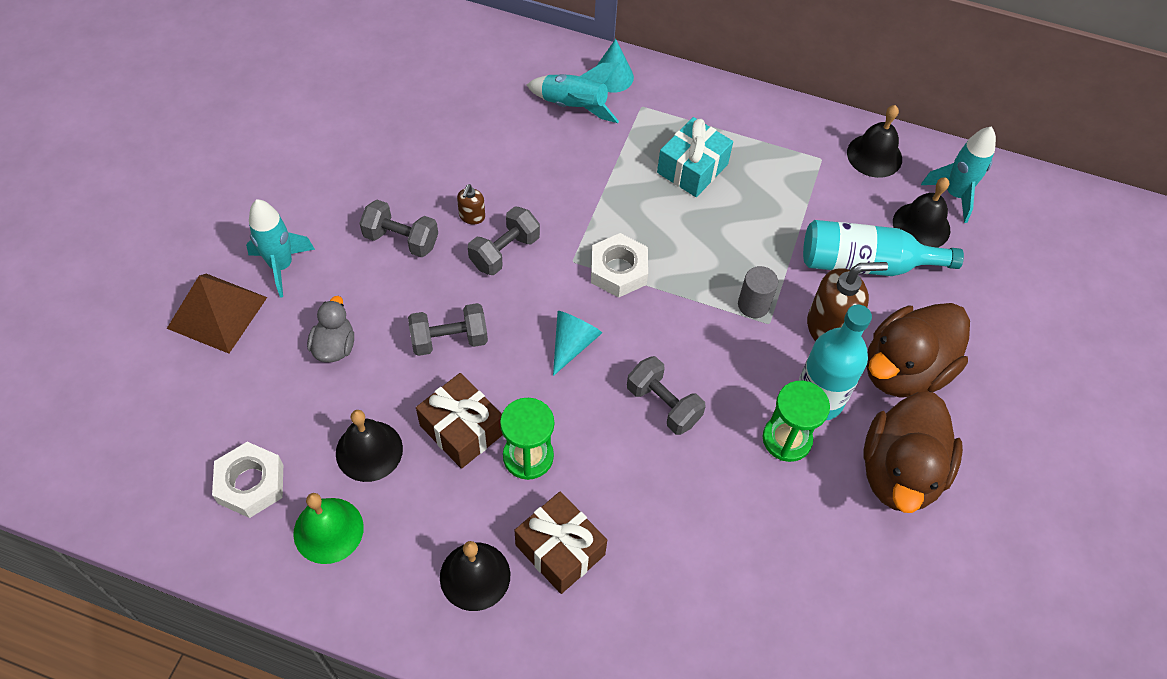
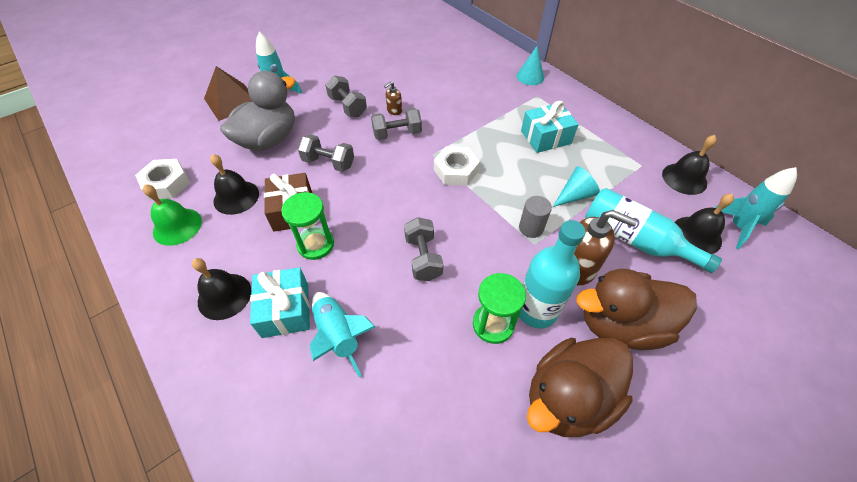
camera: 35 degrees right, 5 degrees down
grey duck [307,296,354,362] -> grey duck [220,71,295,151], size x1.97
brown gift [514,491,607,594] -> turquoise gift [250,267,310,338]
turquoise rocket [527,62,620,123] -> turquoise rocket moved to [310,292,375,377]
turquoise cone [553,311,602,376] -> turquoise cone moved to [553,166,600,207]

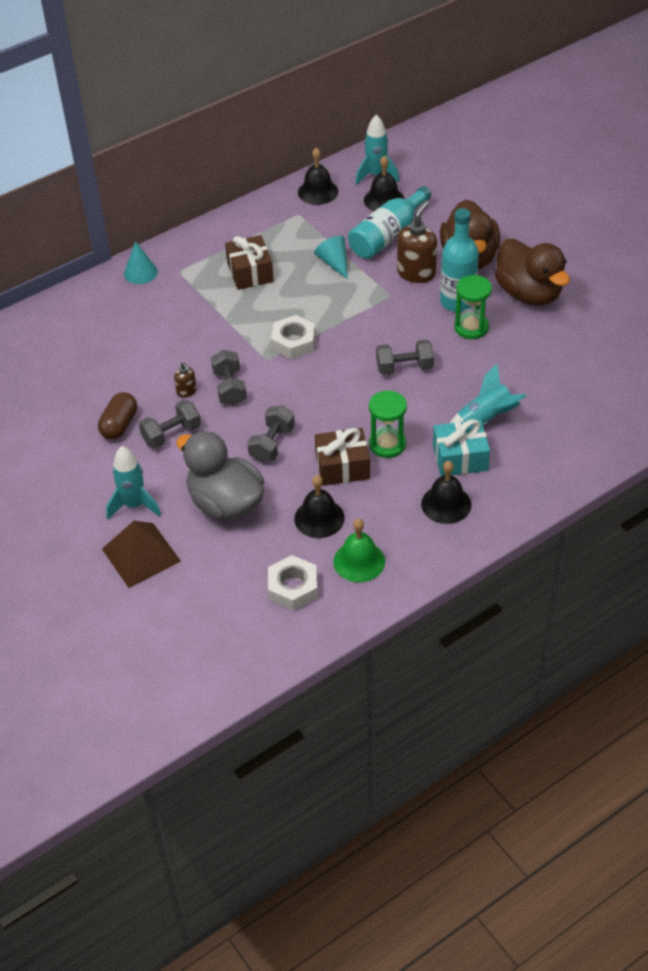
camera: 85 degrees left, 5 degrees down
grey cylinder [519,196,552,238] -> none
turquoise gift [521,101,579,153] -> brown gift [225,235,274,290]
none -> brown capsule [98,392,137,440]

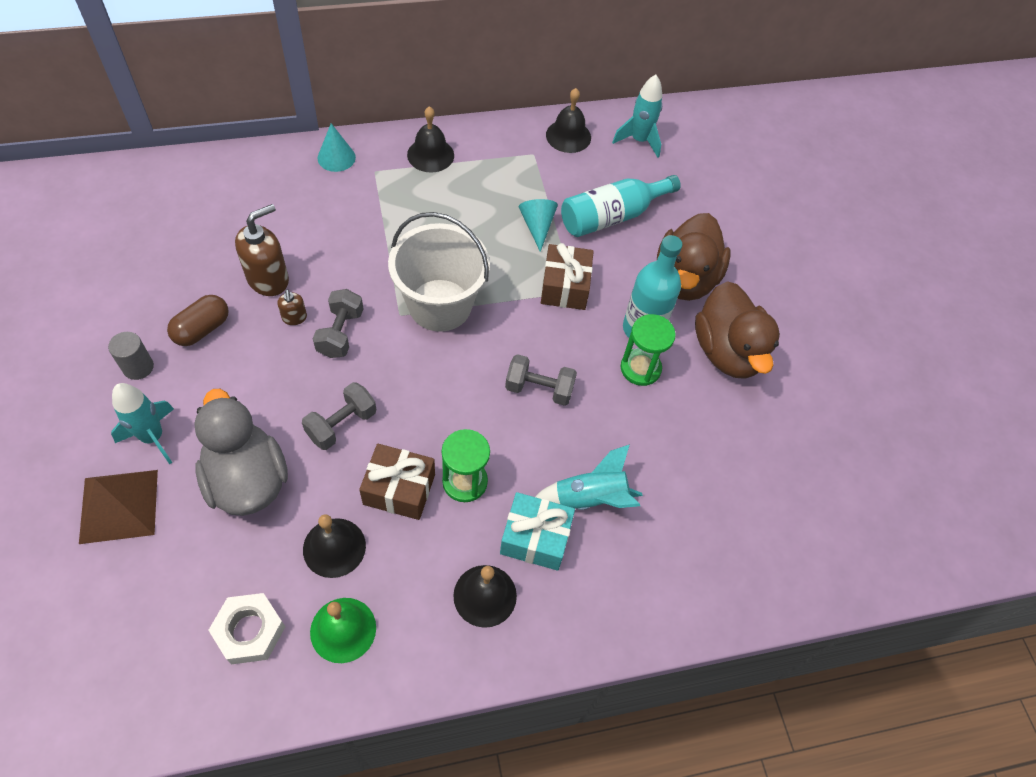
camera: 15 degrees right, 10 degrees up
grey dumbbell [139,400,201,449] -> none
brown gift [225,235,274,290] -> brown gift moved to [541,243,594,310]
white nut [271,315,316,359] -> white bucket [388,212,490,332]
black bell [364,156,405,211] -> black bell moved to [407,107,454,173]
brown soap dispenser [397,200,437,283] -> brown soap dispenser moved to [235,204,289,296]
none -> grey cylinder [108,332,154,380]

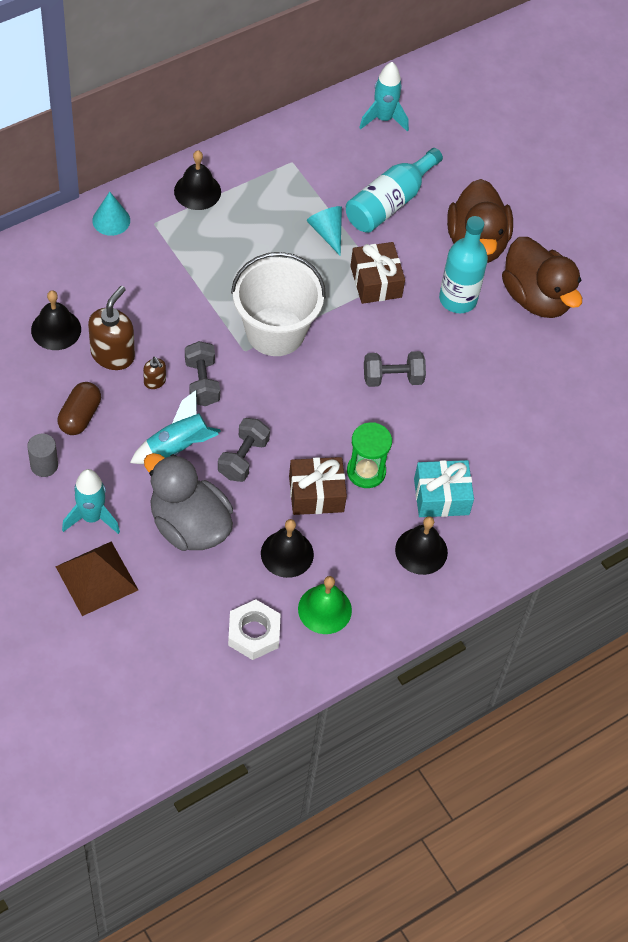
camera: 20 degrees left, 0 degrees up
turquoise rocket [535,444,643,510] -> turquoise rocket moved to [130,390,221,464]
black bell [546,88,591,153] -> black bell moved to [31,290,81,350]
green hourglass [620,314,676,386] -> none

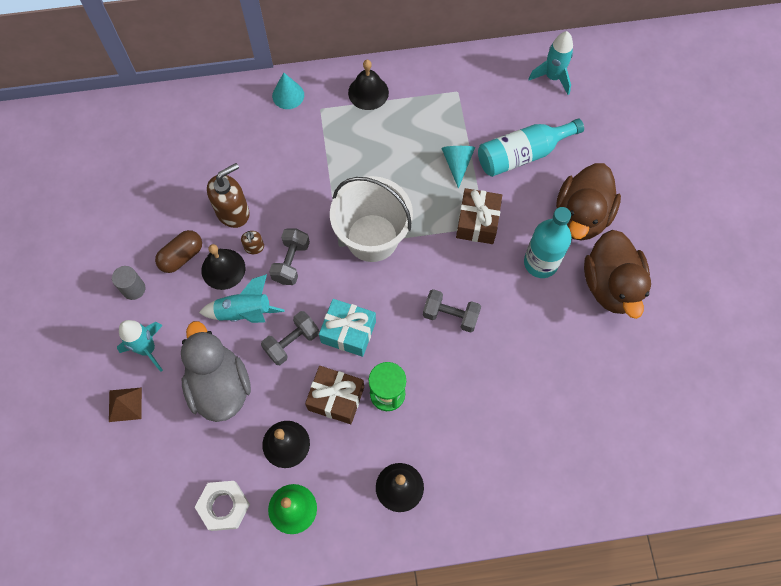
camera: 30 degrees right, 10 degrees up
black bell [31,290,81,350] -> black bell moved to [201,244,246,290]
brown pyramid [55,541,138,616] -> brown pyramid [109,387,142,422], size x0.60
turquoise gift [414,460,474,517] -> turquoise gift moved to [319,299,376,357]

